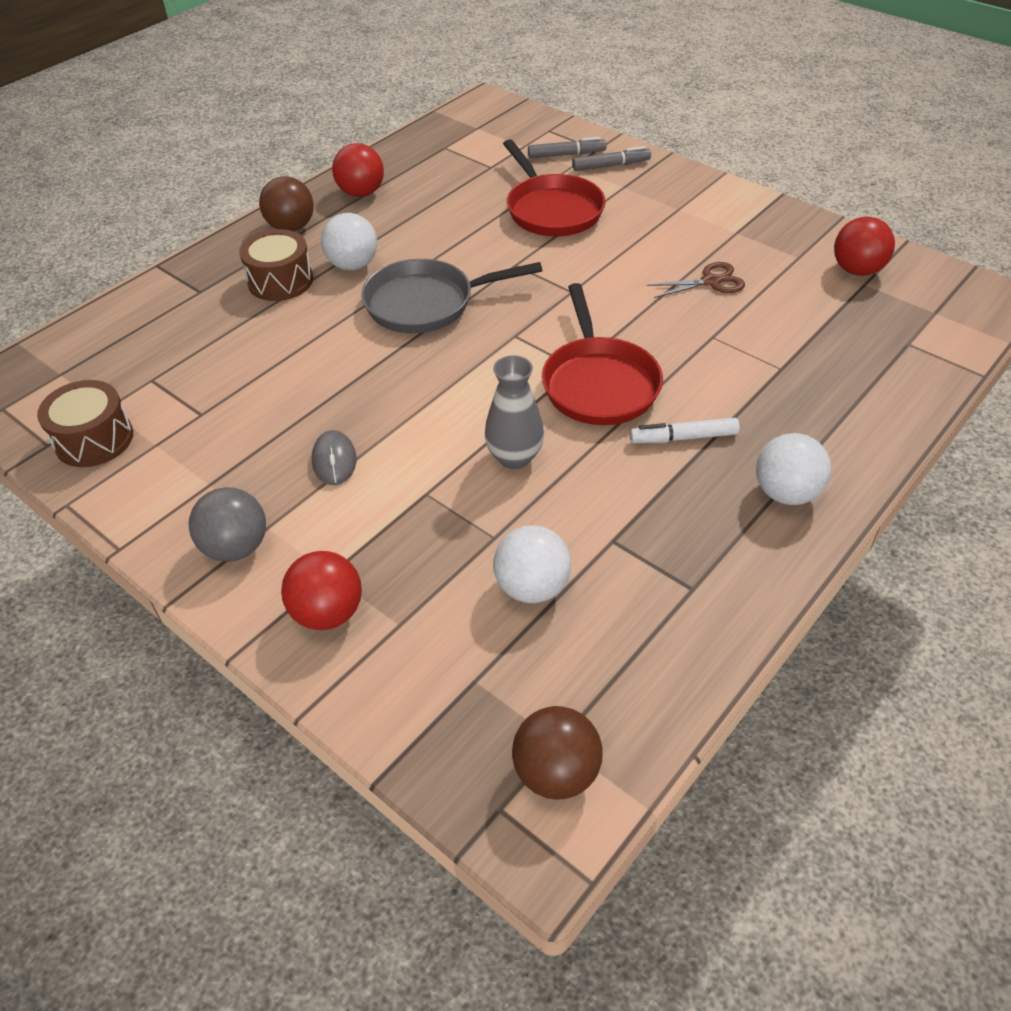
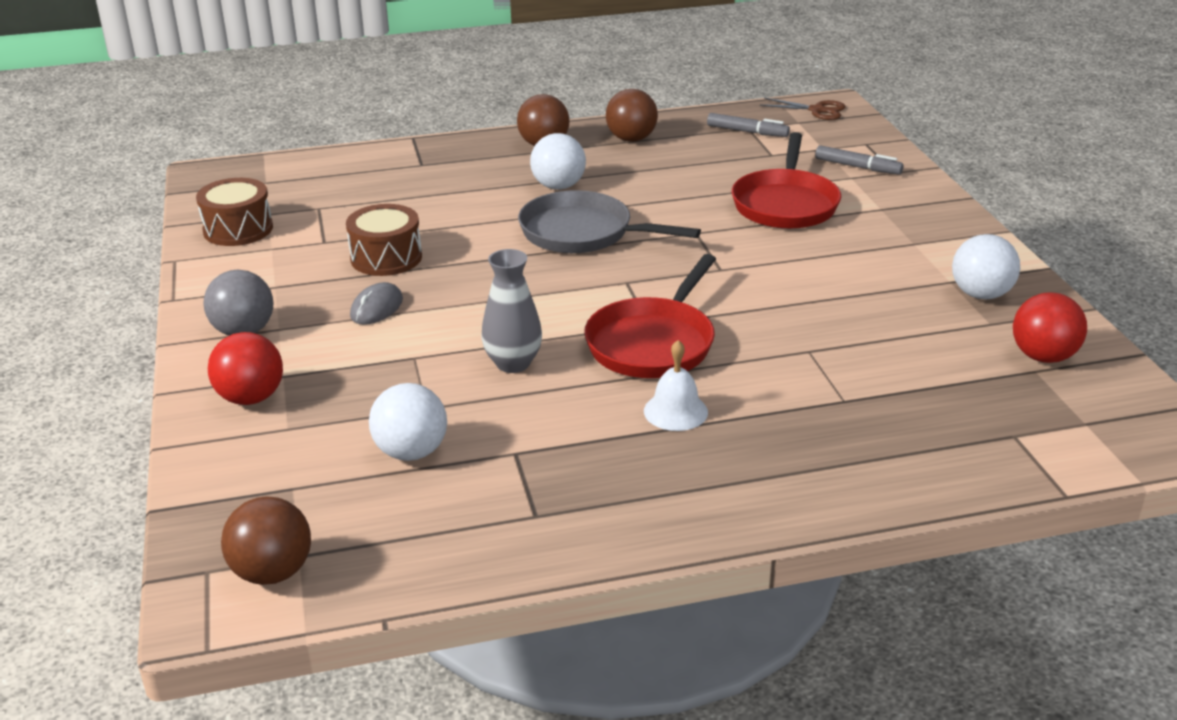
camera: 35 degrees right, 15 degrees down
brown drum [239,229,313,301] -> brown drum moved to [346,204,422,276]
red ball [332,143,384,197] -> brown ball [606,89,658,142]
grey marker [572,146,651,171] -> grey marker moved to [707,113,790,137]
white marker [630,418,740,443] -> white bell [644,340,708,431]
brown scissors [647,262,745,298] -> brown scissors moved to [760,97,846,120]
white ball [756,433,831,505] -> white ball moved to [952,234,1020,299]

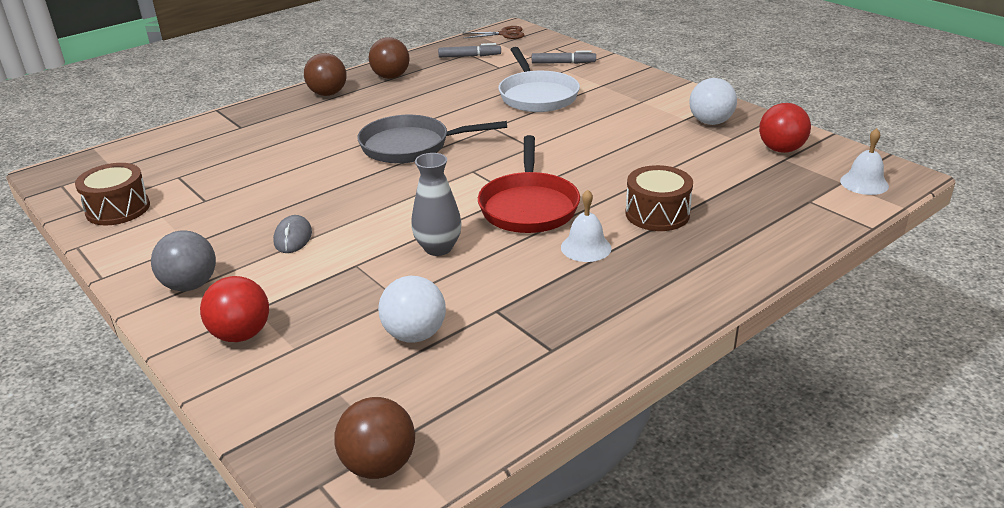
camera: 25 degrees left, 0 degrees up
brown drum [346,204,422,276] -> brown drum moved to [625,165,693,231]
white ball [530,133,586,190] -> none
red pan [732,132,841,229] -> white pan [498,47,580,112]
none -> white bell [840,128,889,195]

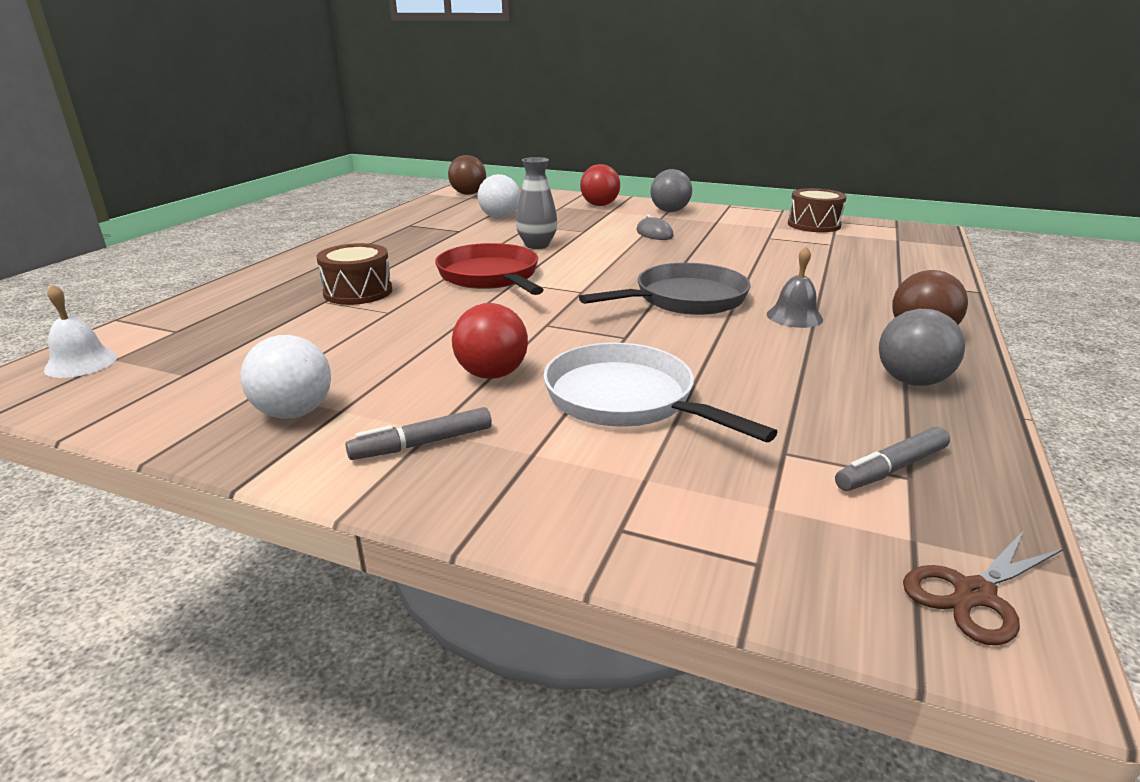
camera: 150 degrees right, 5 degrees down
brown ball [369,37,410,79] -> grey ball [879,309,965,386]
grey marker [532,50,596,64] -> grey marker moved to [345,407,492,460]
white bell [561,189,612,262] -> none
red ball [759,103,811,153] -> red ball moved to [452,303,528,379]
none -> grey bell [767,246,823,328]

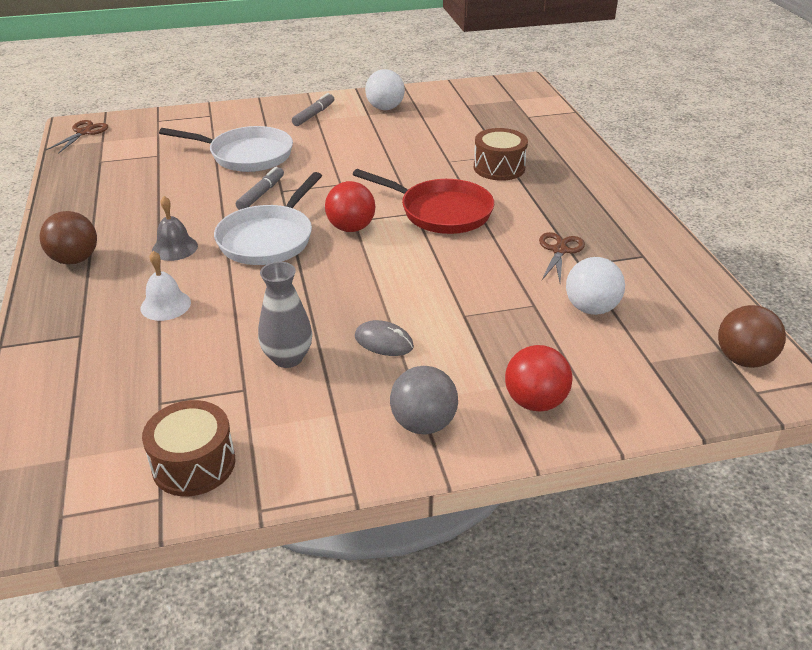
camera: 145 degrees right, 10 degrees up
white bell [44,285,117,378] -> white bell moved to [140,251,191,321]
red ball [452,303,528,379] -> red ball moved to [325,181,375,232]
grey vase [516,157,558,249] -> grey vase moved to [258,262,312,368]
grey pan [579,263,751,315] -> white pan [214,172,322,265]
grey marker [835,427,950,491] -> grey marker moved to [236,166,284,210]
grey ball [879,309,965,386] -> none
none -> brown scissors [539,232,585,282]

